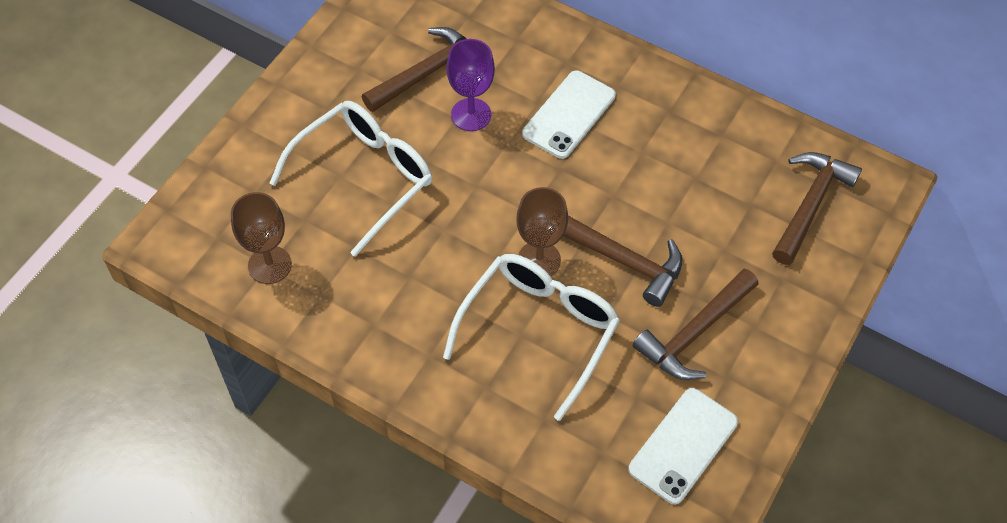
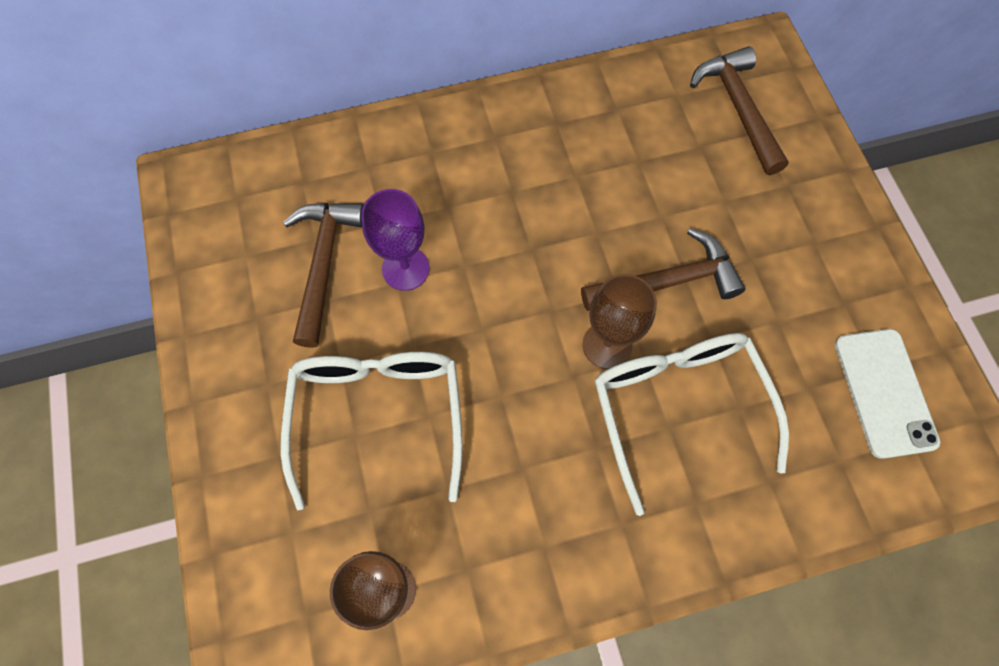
camera: 45 degrees left, 10 degrees up
white phone [522,71,616,159] -> none
brown hammer [633,269,759,380] -> none

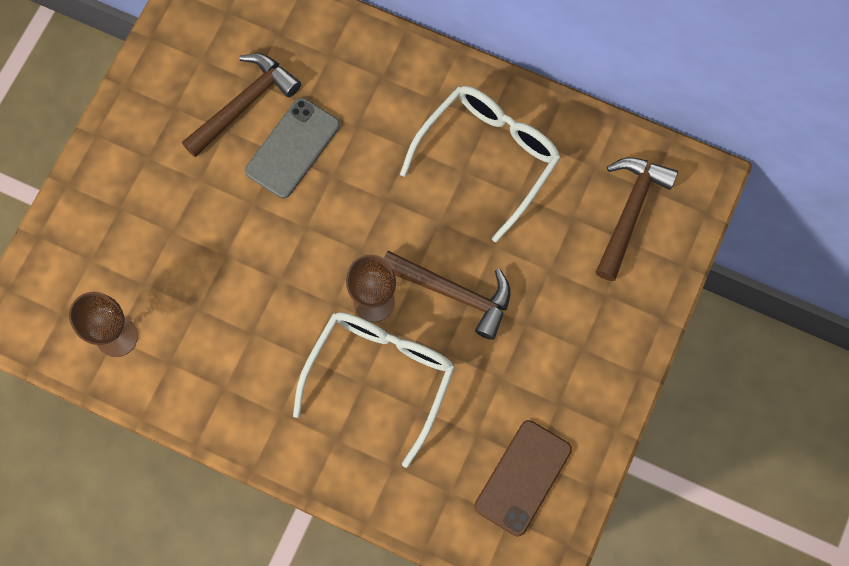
camera: 40 degrees right, 5 degrees up
white glasses [280,352,463,510] -> white glasses moved to [400,86,561,242]
purple goblet [361,189,430,291] -> grey phone [245,98,340,198]
white phone [835,329,940,459] -> brown phone [474,420,572,536]

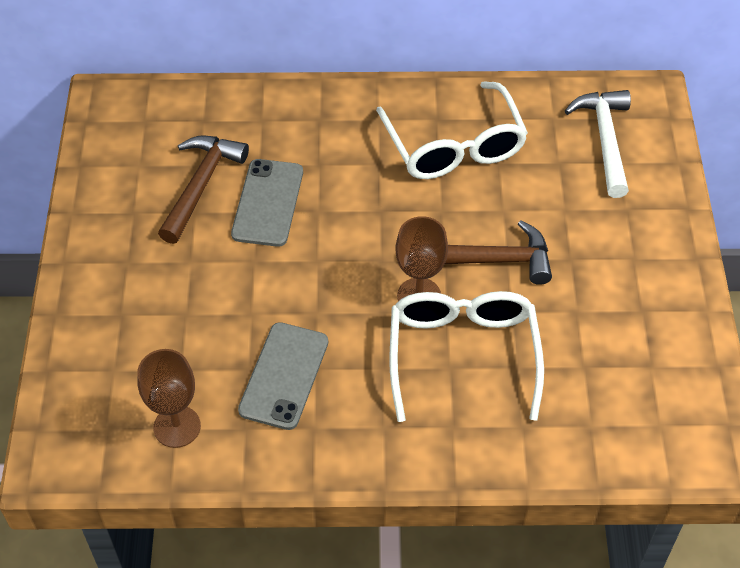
camera: 25 degrees left, 20 degrees down
white glasses [400,86,561,242] -> white glasses turned 150 degrees clockwise [376,81,528,179]
brown phone [474,420,572,536] -> none
brown hammer [596,157,678,281] -> white hammer [565,90,631,198]
none -> grey phone [238,322,328,430]

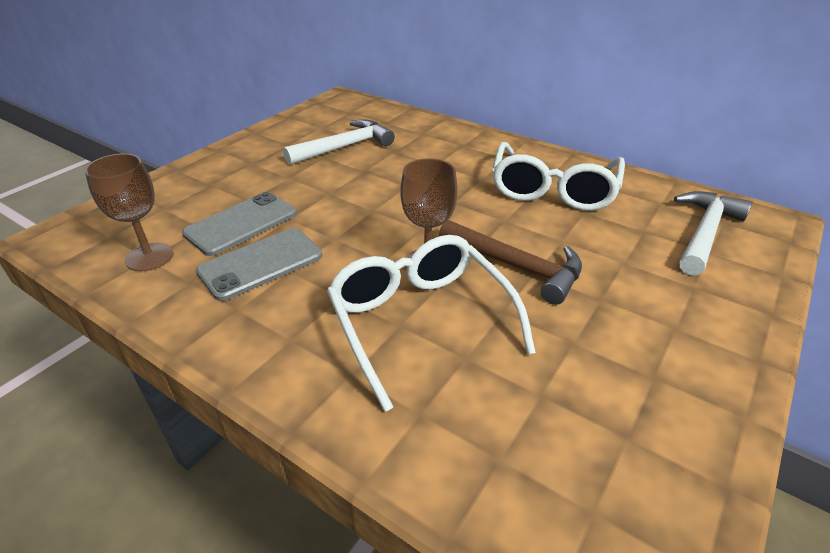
camera: 35 degrees right, 15 degrees down
brown hammer [158,135,249,244] -> white hammer [283,119,395,165]
grey phone [231,159,303,247] -> grey phone moved to [182,192,297,256]
white glasses [390,291,544,422] -> white glasses turned 60 degrees counterclockwise [327,235,536,412]

